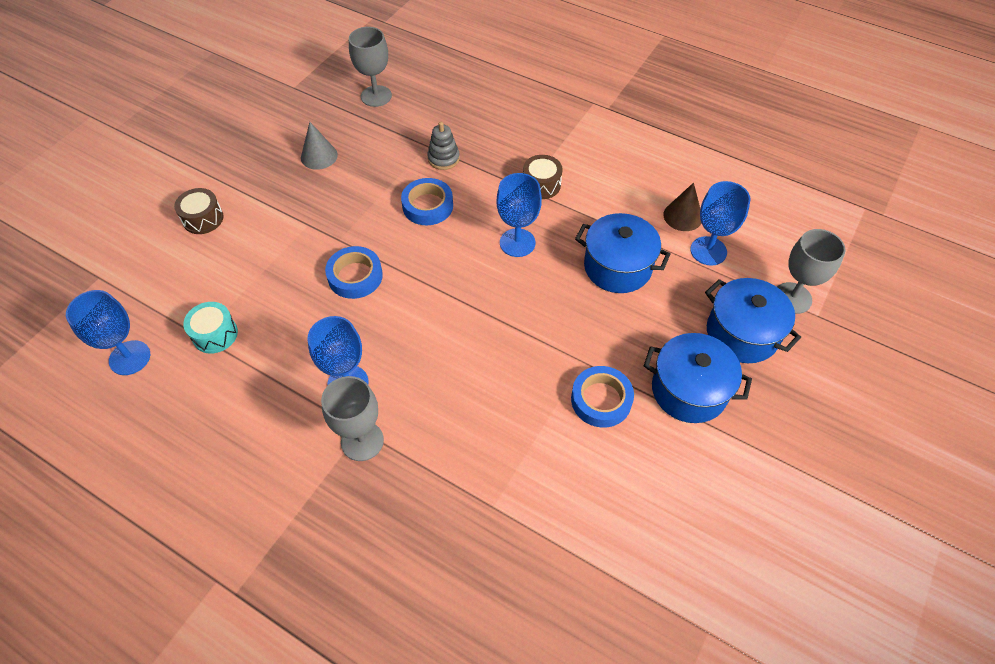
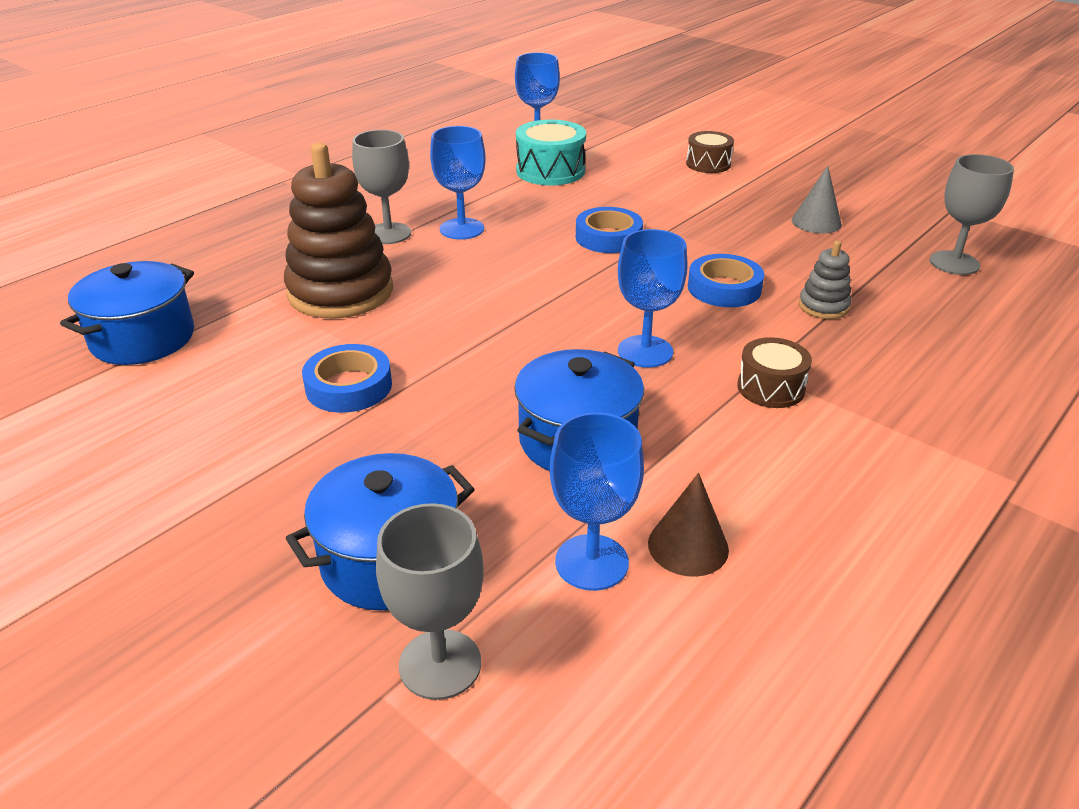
camera: 100 degrees right, 20 degrees down
turquoise drum [183,302,238,354] -> turquoise drum [516,120,586,186], size x1.53
blue pot [644,333,752,423] -> blue pot moved to [60,261,194,365]
none -> brown stacking toy [284,143,393,319]

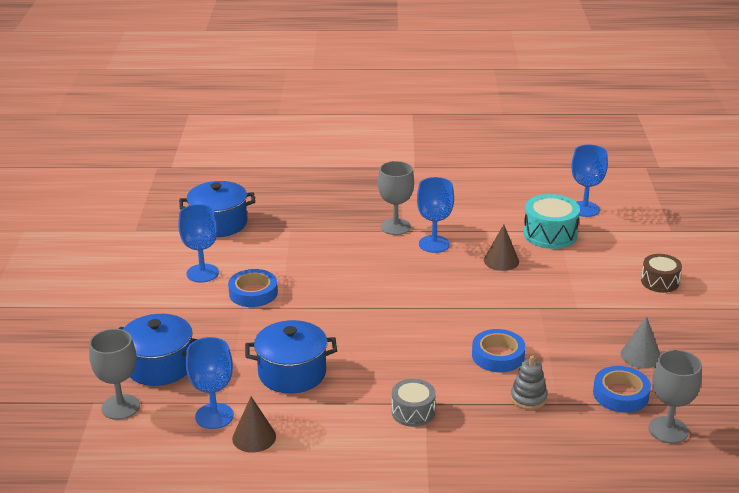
camera: 50 degrees right, 5 degrees down
brown stacking toy [284,143,393,319] -> none
blue tape [576,207,643,253] -> blue tape moved to [593,366,651,413]
blue goblet [618,229,688,368] -> blue goblet moved to [178,204,219,283]
brown drum [737,337,812,408] -> grey drum [392,379,436,427]
none -> brown cone [484,224,519,271]

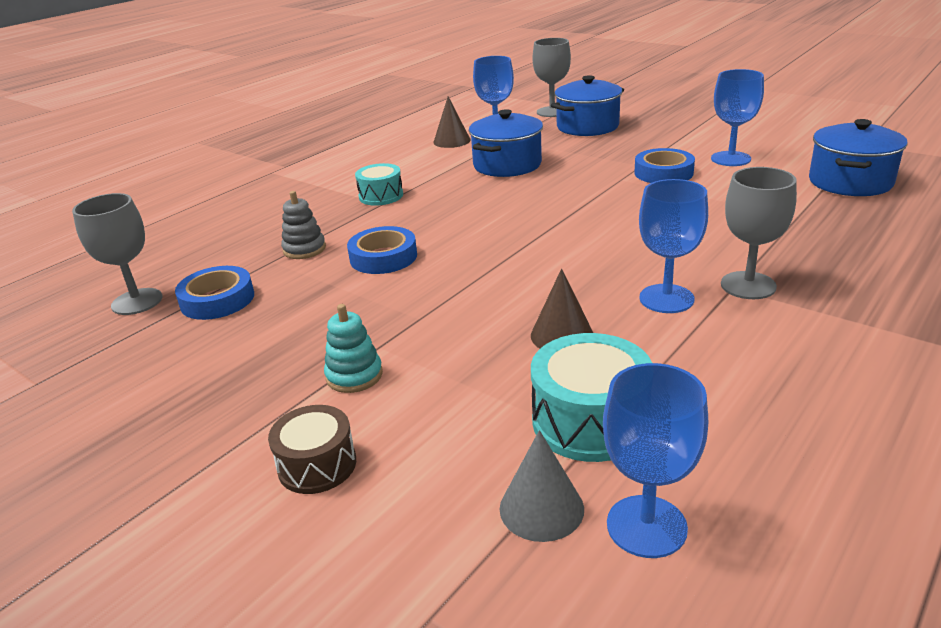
camera: 130 degrees right, 0 degrees up
grey drum [392,379,436,427] -> turquoise drum [355,163,403,206]
grey cone [621,316,660,368] -> grey cone moved to [500,430,584,542]
none -> turquoise stacking toy [324,304,383,393]

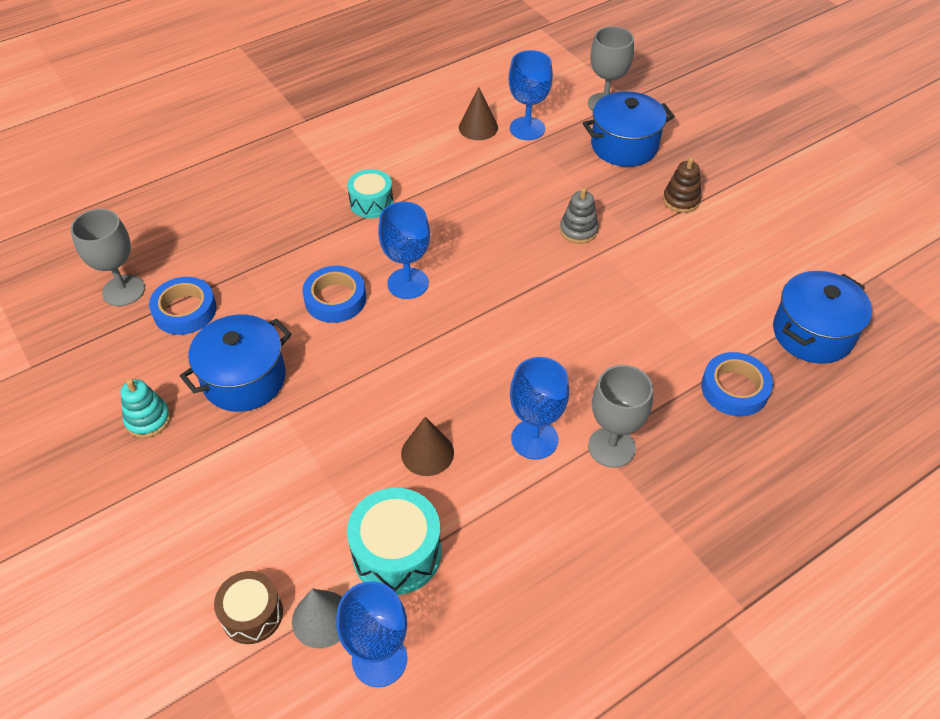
camera: 15 degrees right, 20 degrees up
brown drum [268,405,356,494] -> brown drum moved to [214,571,283,644]
grey stacking toy [281,191,326,259] -> grey stacking toy moved to [560,187,599,244]
turquoise stacking toy [324,304,383,393] -> turquoise stacking toy moved to [120,379,171,438]
blue pot [469,109,543,177] -> blue pot moved to [180,314,291,412]
blue tape [634,148,695,183] -> blue tape moved to [701,352,773,416]
blue goblet [711,69,764,166] -> blue goblet moved to [378,202,430,299]
none -> brown stacking toy [663,157,701,213]

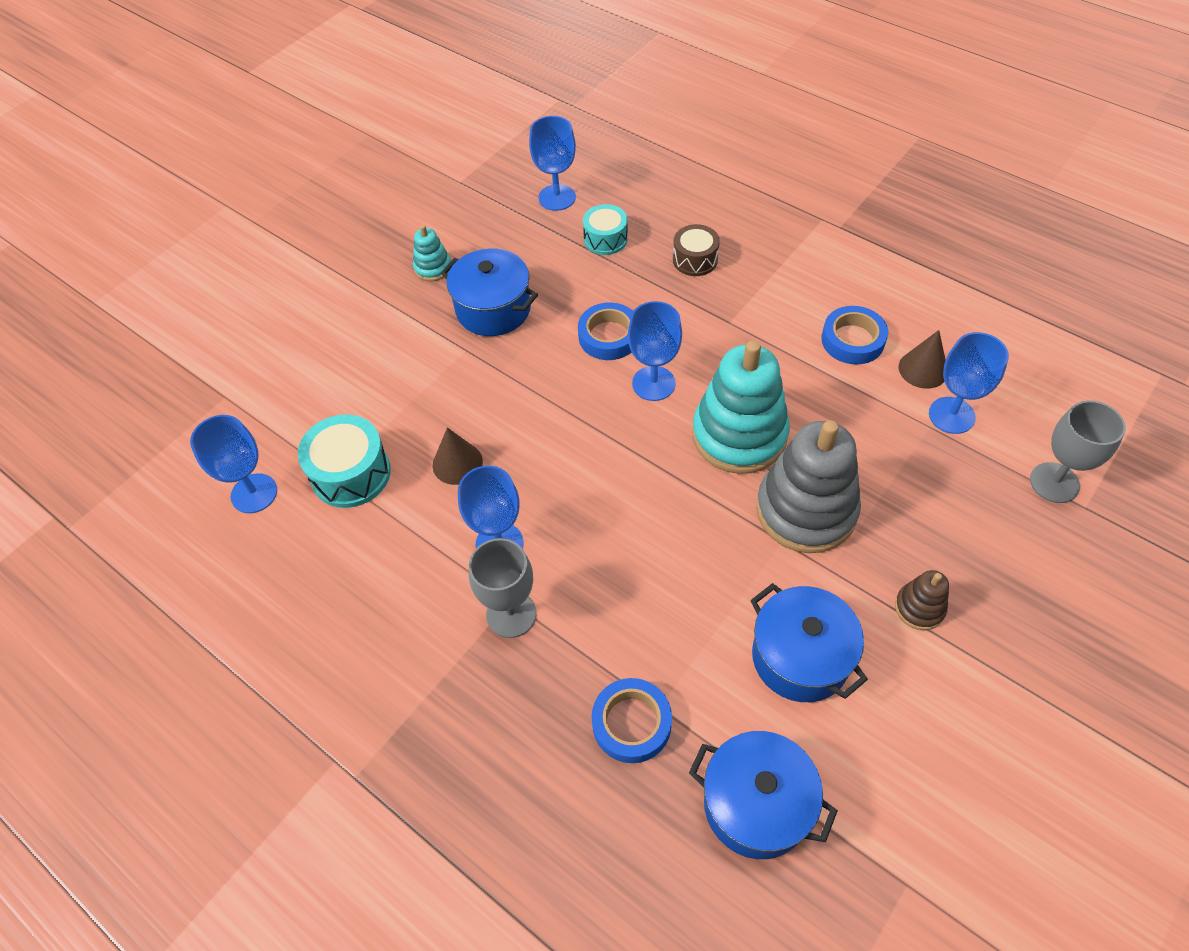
camera: 75 degrees right, 5 degrees up
grey goblet [71,209,145,306] -> blue goblet [529,116,576,211]
blue tape [149,277,217,335] -> blue tape moved to [821,306,888,365]
brown drum [214,571,283,644] -> brown drum moved to [673,224,720,276]
grey cone [292,589,342,648] -> none
turquoise drum [347,169,393,218] -> turquoise drum moved to [583,204,628,255]
grey stacking toy [560,187,599,244] -> grey stacking toy [756,420,861,553], size x2.17
blue pot [583,91,674,167] -> blue pot moved to [750,583,868,702]
none -> turquoise stacking toy [692,341,790,474]

